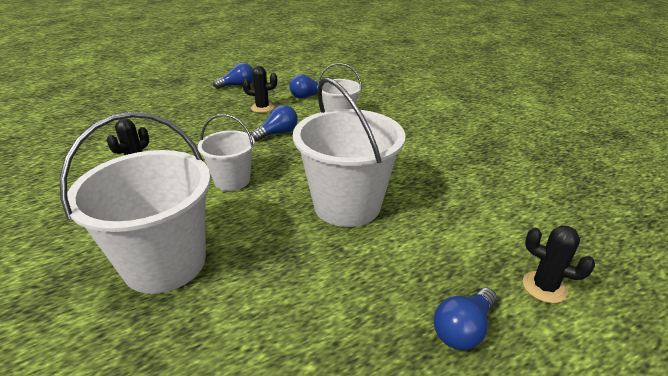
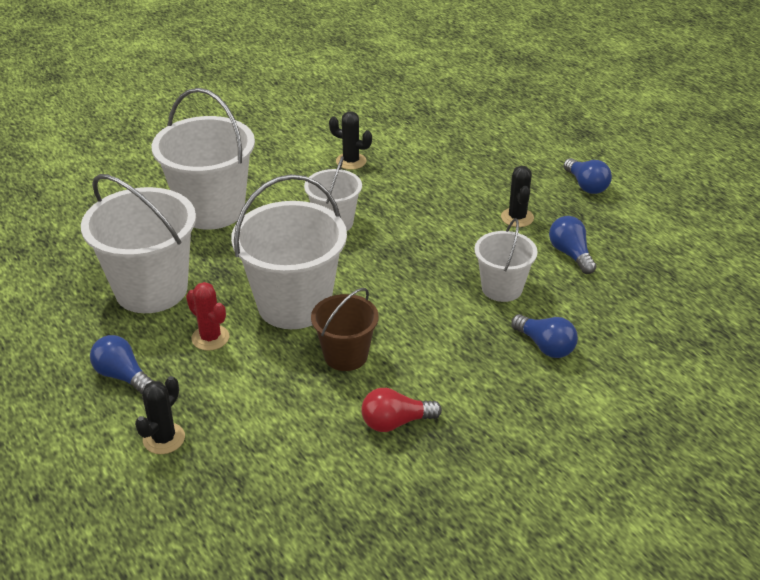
camera: 85 degrees right, 5 degrees up
blue light bulb [251,105,298,141] -> blue light bulb moved to [511,314,578,358]
none -> white bucket [81,174,196,313]
none -> red cactus [186,282,229,351]
none -> brown bucket [311,288,379,371]
none -> red light bulb [361,388,442,432]

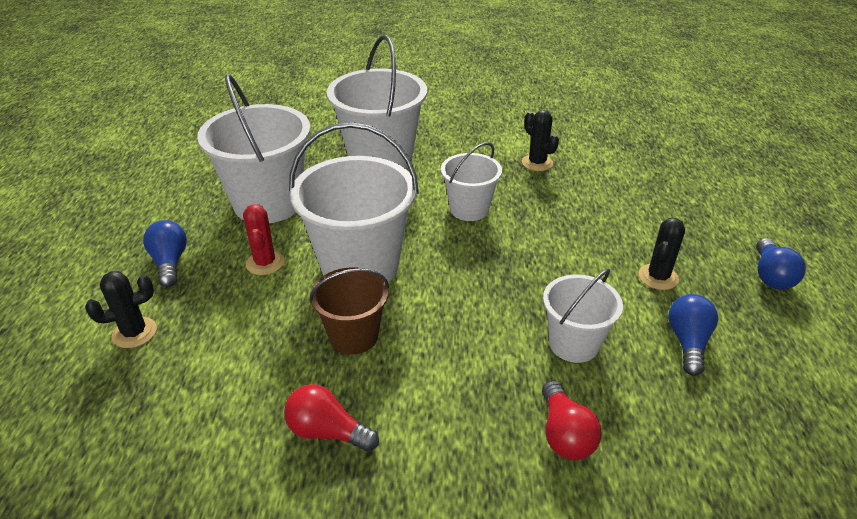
camera: 35 degrees right, 0 degrees up
blue light bulb [511,314,578,358] -> red light bulb [542,380,602,460]

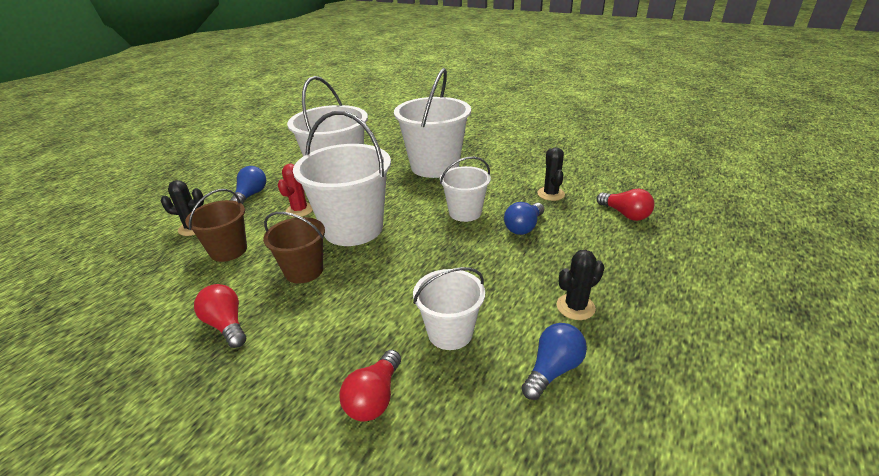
camera: 30 degrees right, 5 degrees down
blue light bulb [756,238,806,290] -> blue light bulb moved to [504,202,544,235]
none -> brown bucket [185,189,247,262]
none -> red light bulb [597,189,654,221]

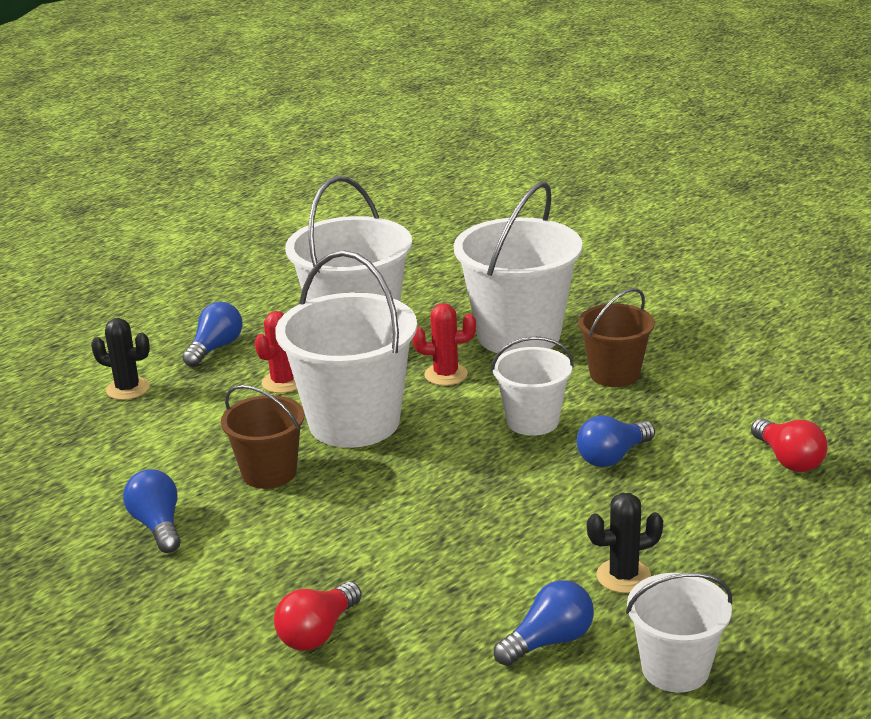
camera: 15 degrees right, 5 degrees down
brown bucket [185,189,247,262] -> brown bucket moved to [578,288,654,387]
red light bulb [194,284,246,348] -> blue light bulb [123,469,181,553]
white bucket [413,267,485,350] -> white bucket moved to [626,573,732,692]
black cactus [537,147,565,201] -> none
none -> red cactus [413,303,476,386]

